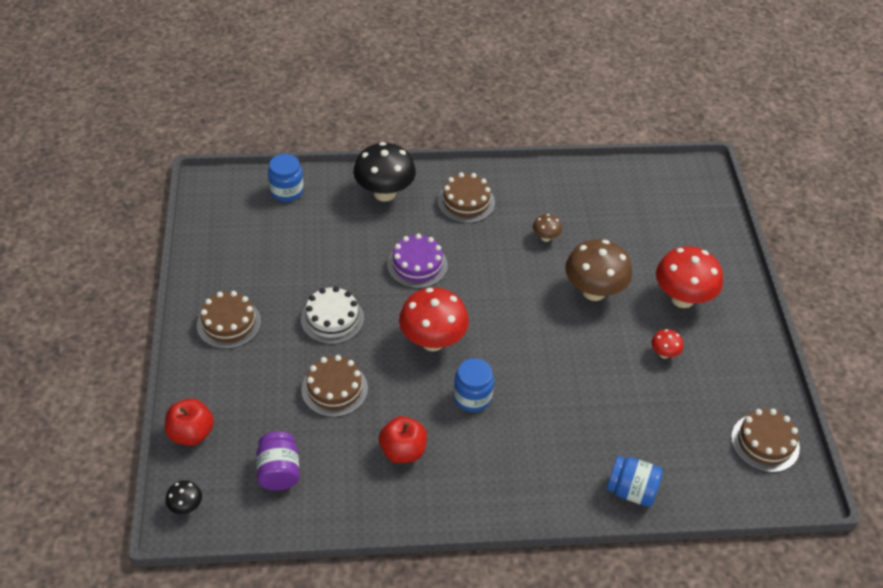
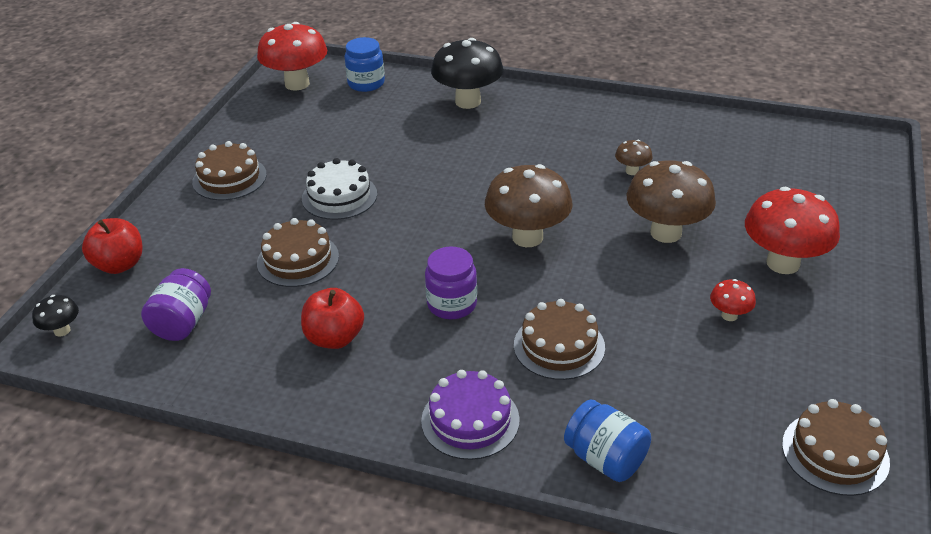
camera: 25 degrees right, 10 degrees down
purple cake [387,233,448,289] -> purple cake moved to [421,370,520,460]
red mushroom [399,288,469,351] -> red mushroom moved to [257,22,327,91]
brown cake [437,172,495,223] -> brown cake moved to [514,299,605,380]
blue jar [454,358,494,412] -> purple jar [425,246,477,319]
none -> brown mushroom [485,164,573,247]

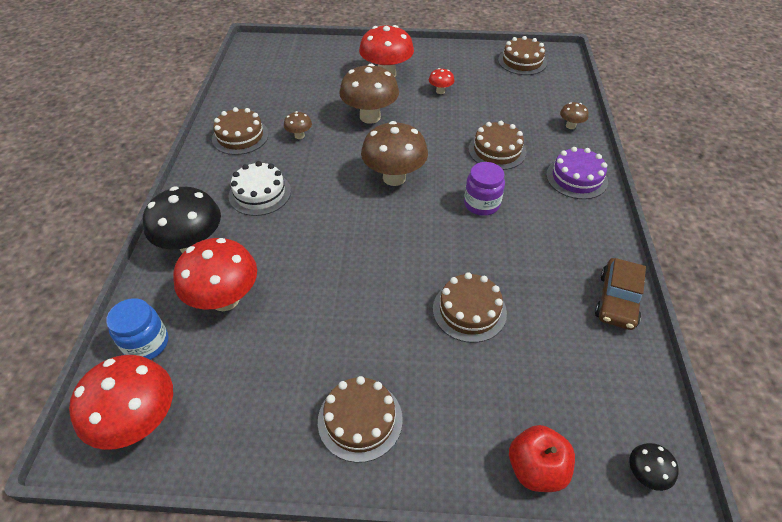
camera: 105 degrees left, 10 degrees up
purple jar [141,268,211,341] -> none
red apple [301,288,364,349] -> none
white cake [302,158,377,220] -> white cake moved to [229,161,291,216]
blue jar [564,399,651,482] -> brown mushroom [560,102,589,129]
none -> red mushroom [173,238,257,311]
none -> brown cake [212,107,269,155]
none -> brown car [595,258,646,330]

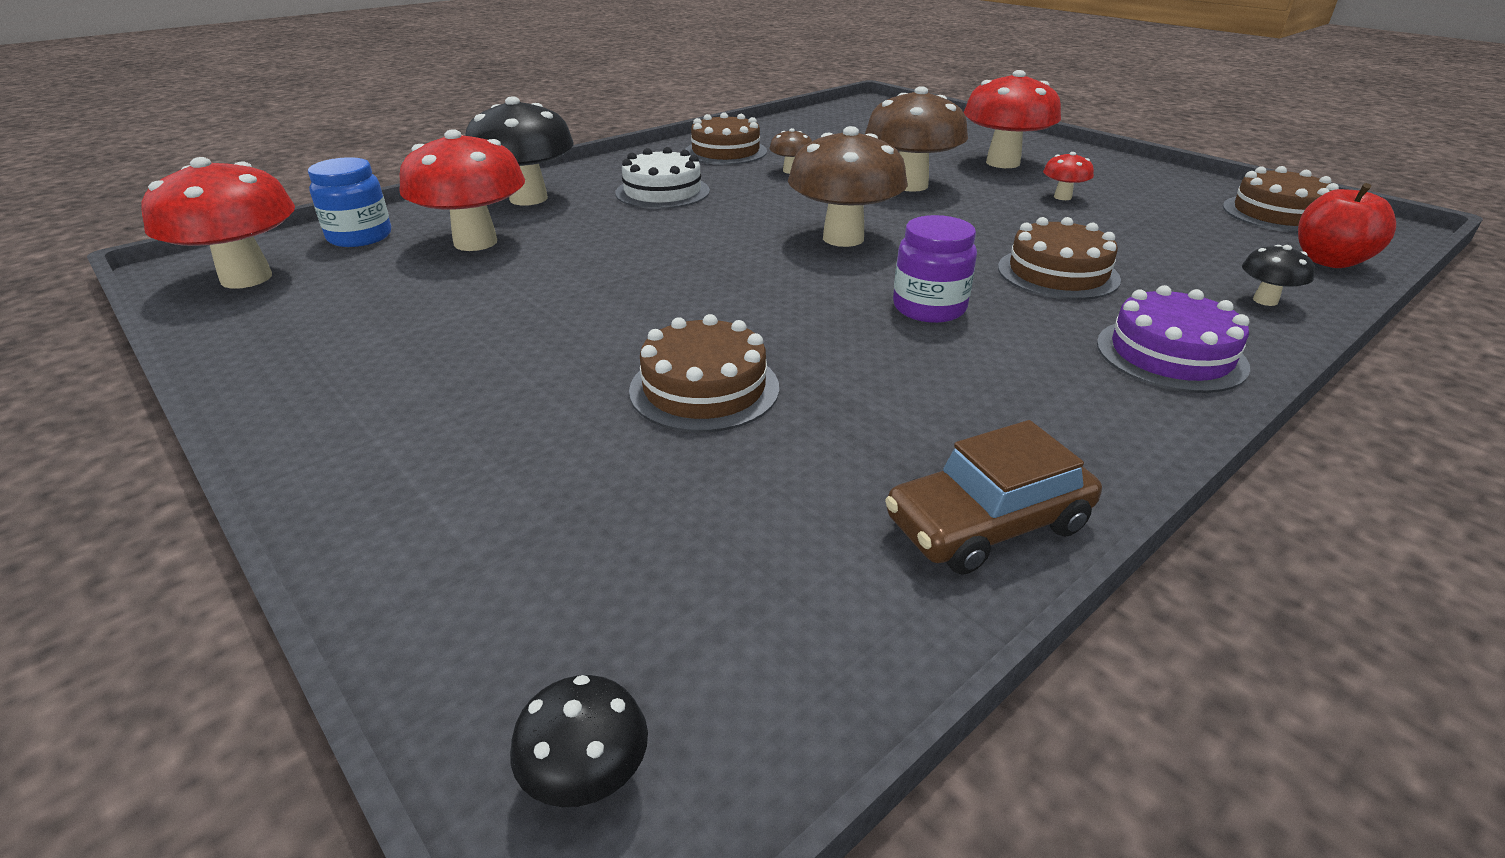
camera: 45 degrees right, 15 degrees down
brown cake [318,376,403,463] -> none
red apple [509,425,575,492] -> red apple moved to [1298,183,1396,268]
brown mushroom [560,102,589,129] -> black mushroom [1242,245,1315,306]

